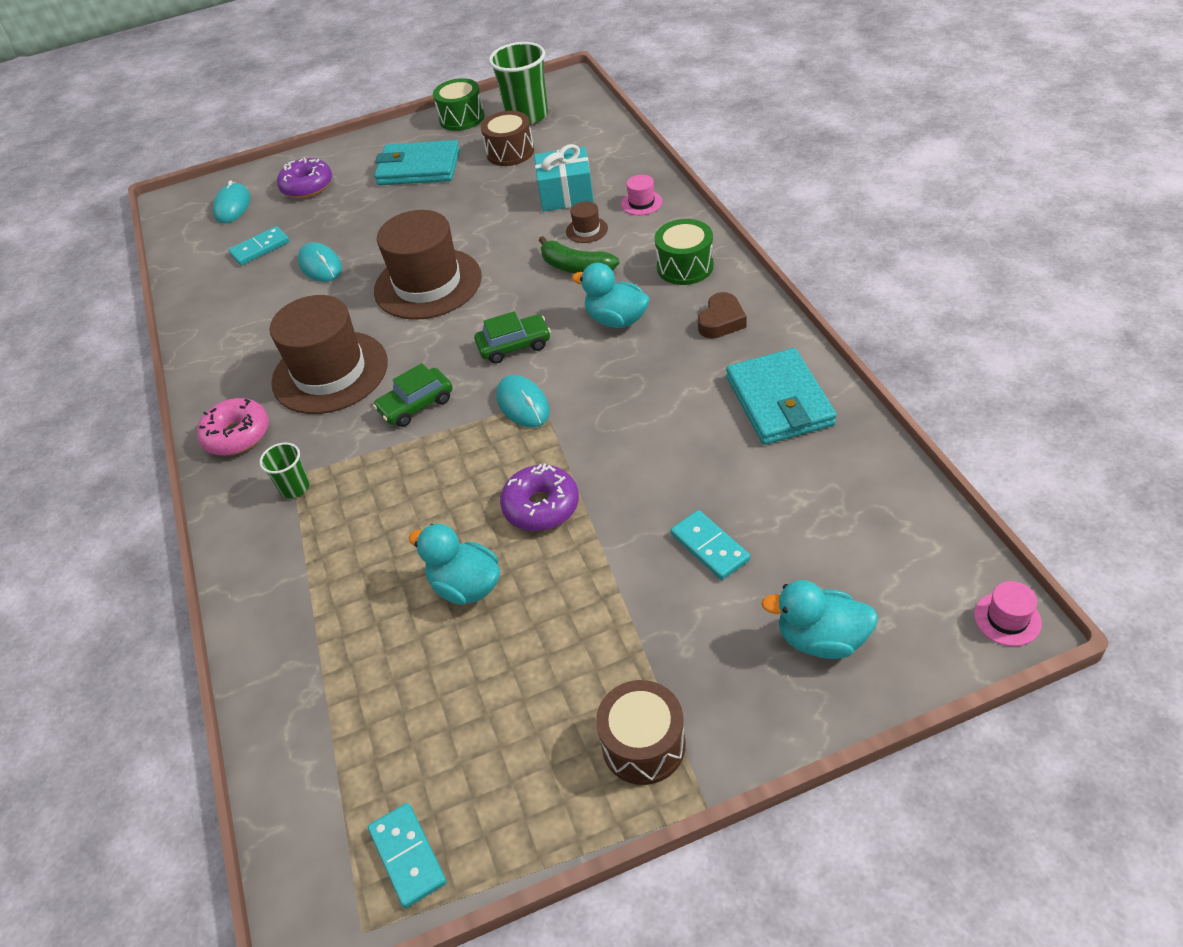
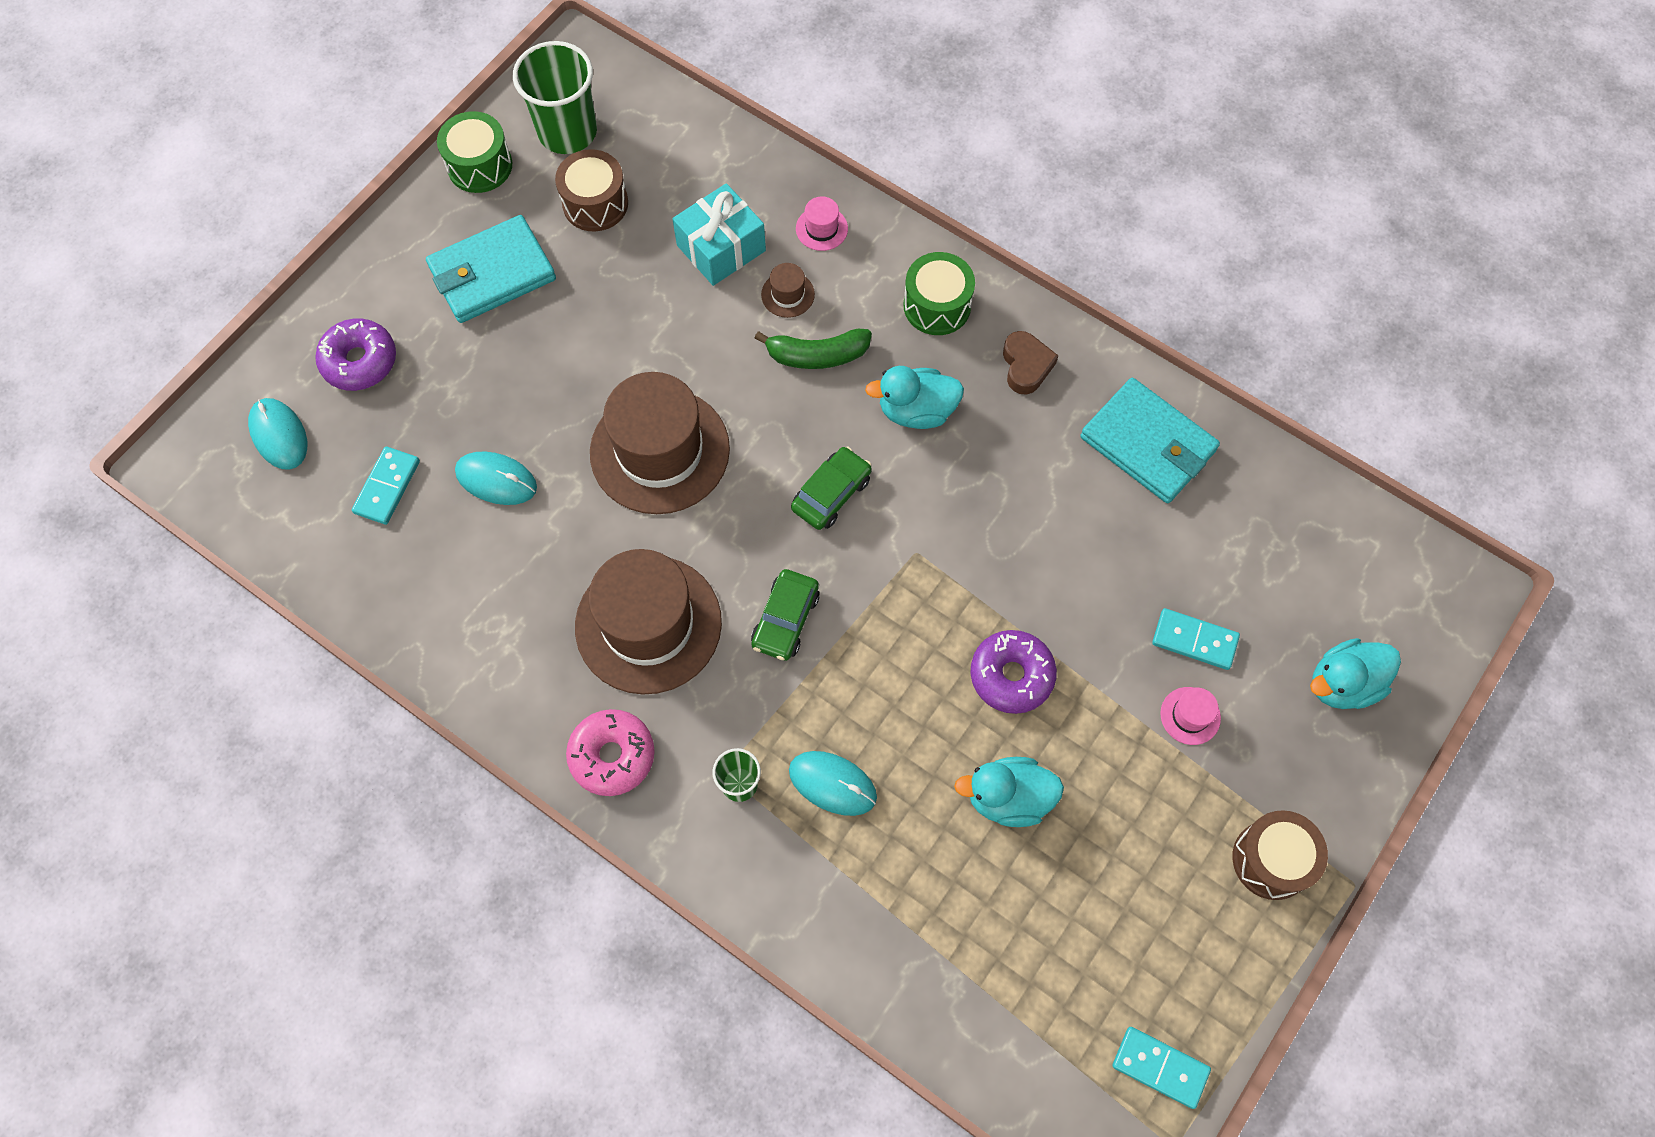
camera: 40 degrees left, 20 degrees up
turquoise mouse [496,375,550,428] -> turquoise mouse moved to [789,751,877,816]
pink hat [974,581,1042,646] -> pink hat moved to [1160,687,1221,745]

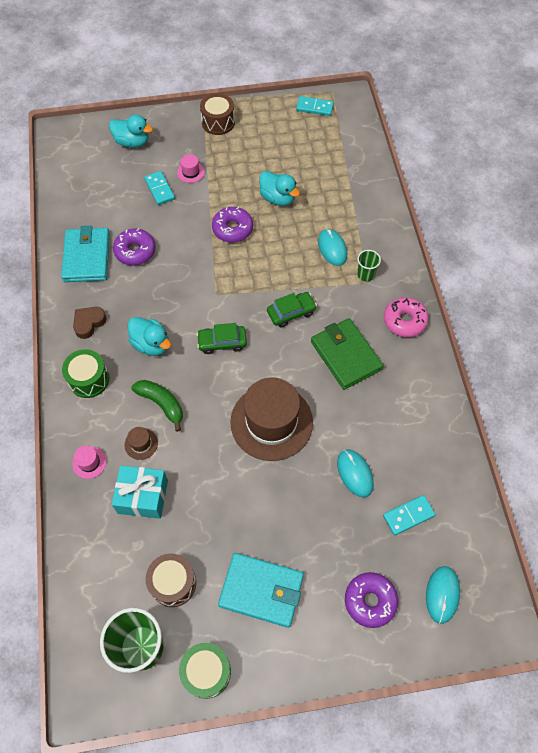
camera: 135 degrees left, 5 degrees down
brown hat [575,549,722,694] -> green wallet [311,318,384,390]
turquoise domino [1112,1027,1211,1109] -> turquoise domino turned 60 degrees counterclockwise [296,96,334,116]
none -> purple donut [113,228,156,265]

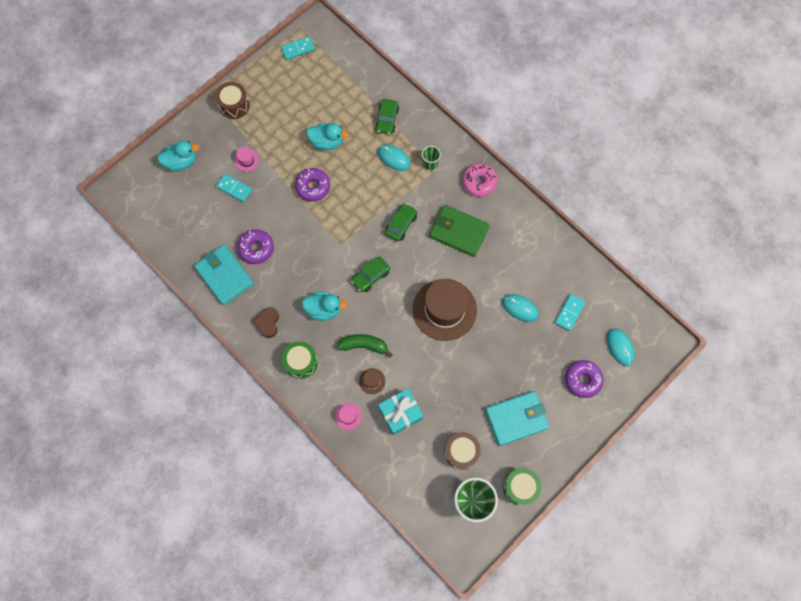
camera: 35 degrees left, 10 degrees up
none -> green car [375,99,399,135]

